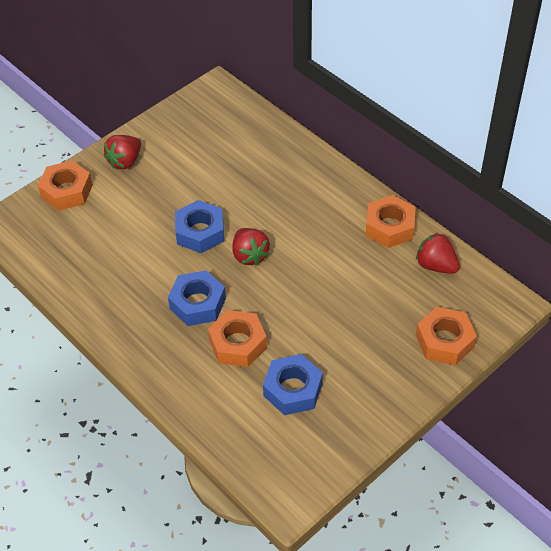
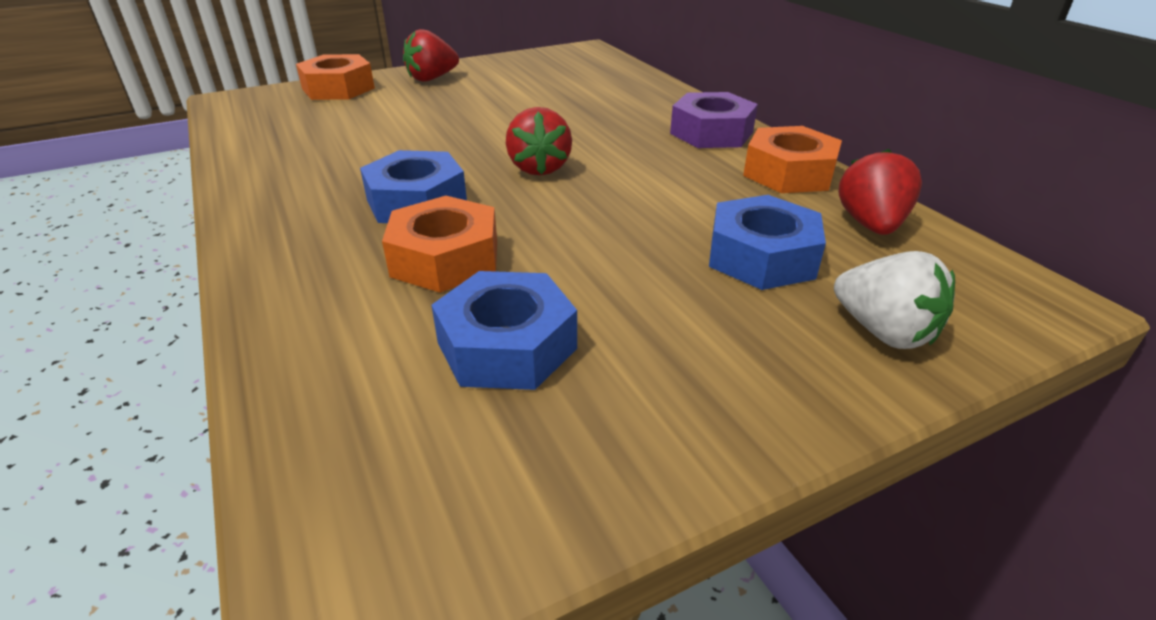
camera: 15 degrees right, 15 degrees down
blue nut [175,200,224,253] -> blue nut moved to [709,195,826,290]
red strawberry [416,233,460,274] -> red strawberry turned 45 degrees clockwise [838,149,922,235]
orange nut [416,307,477,365] -> white strawberry [834,251,955,349]
none -> purple nut [670,92,758,148]

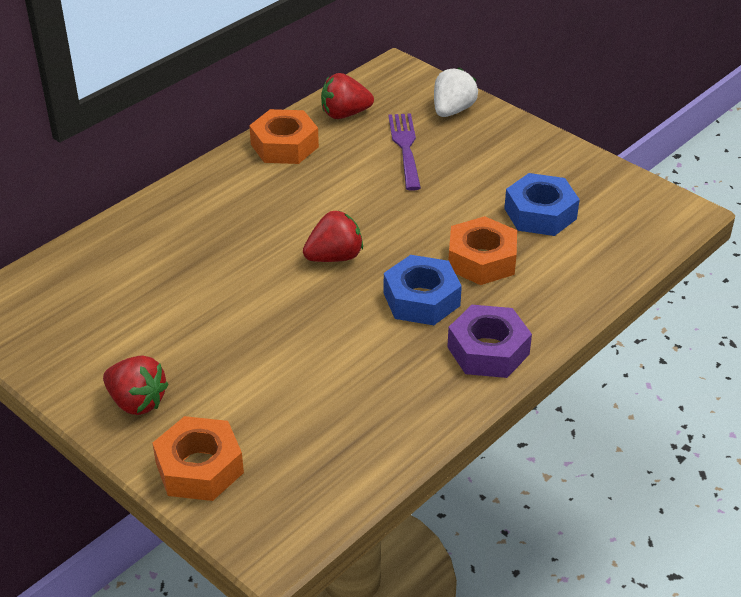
camera: 110 degrees left, 5 degrees up
purple nut [670,92,758,148] -> purple nut moved to [447,305,532,378]
blue nut [709,195,826,290] -> purple fork [388,113,421,191]

